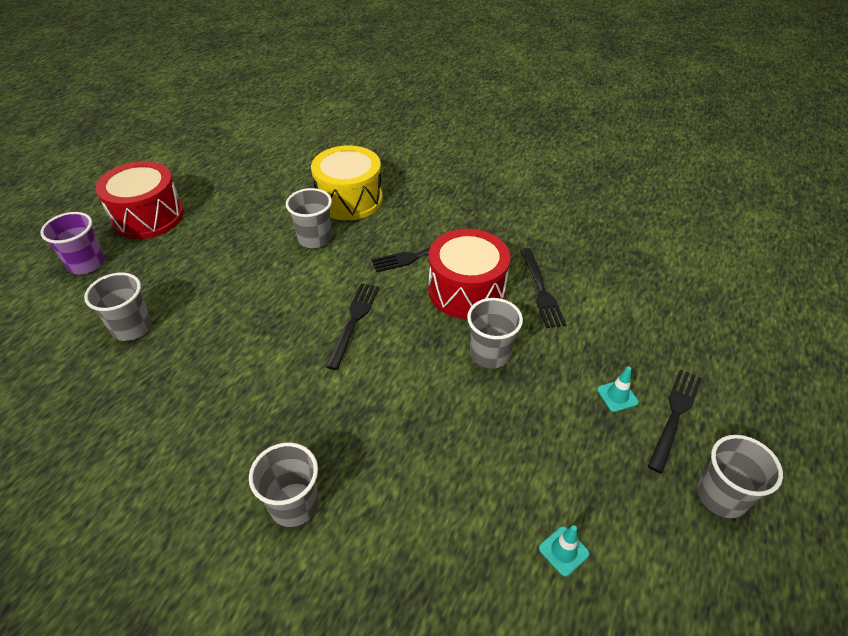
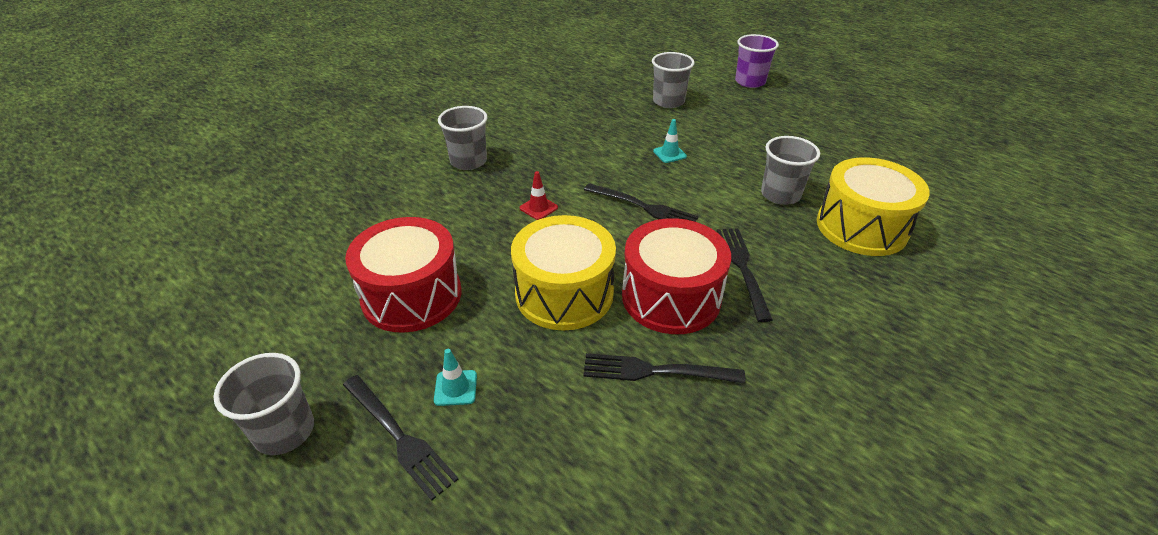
camera: 105 degrees right, 5 degrees down
red drum [96,161,184,239] -> red drum moved to [345,217,461,333]
grey cup [467,298,523,369] -> yellow drum [511,215,616,331]
turquoise traffic cone [539,525,590,577] -> turquoise traffic cone moved to [653,119,687,163]
none -> red traffic cone [520,171,558,220]

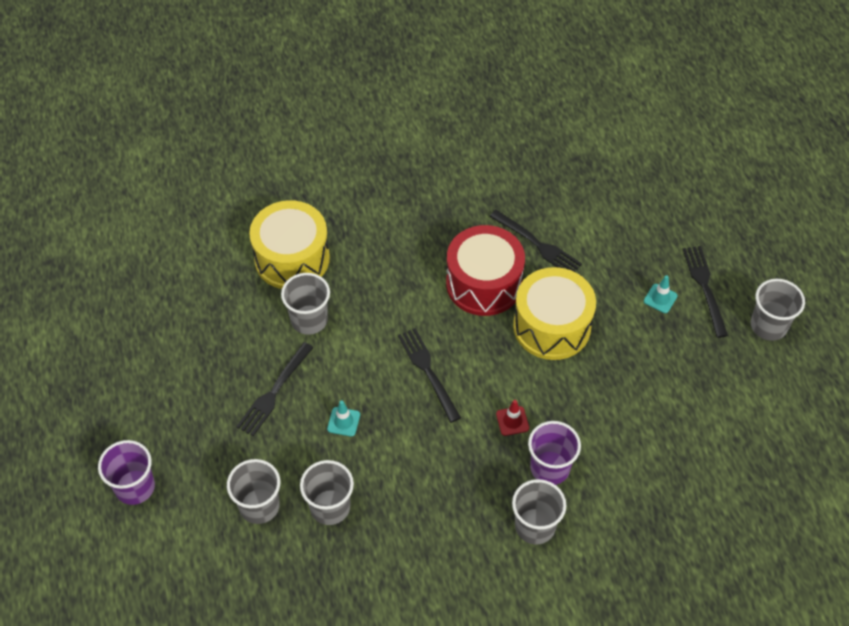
camera: 145 degrees left, 15 degrees up
red drum [345,217,461,333] -> none
black fork [717,228,773,322] -> black fork moved to [236,342,314,436]
none -> grey cup [300,460,354,525]
none -> purple cup [528,421,581,485]

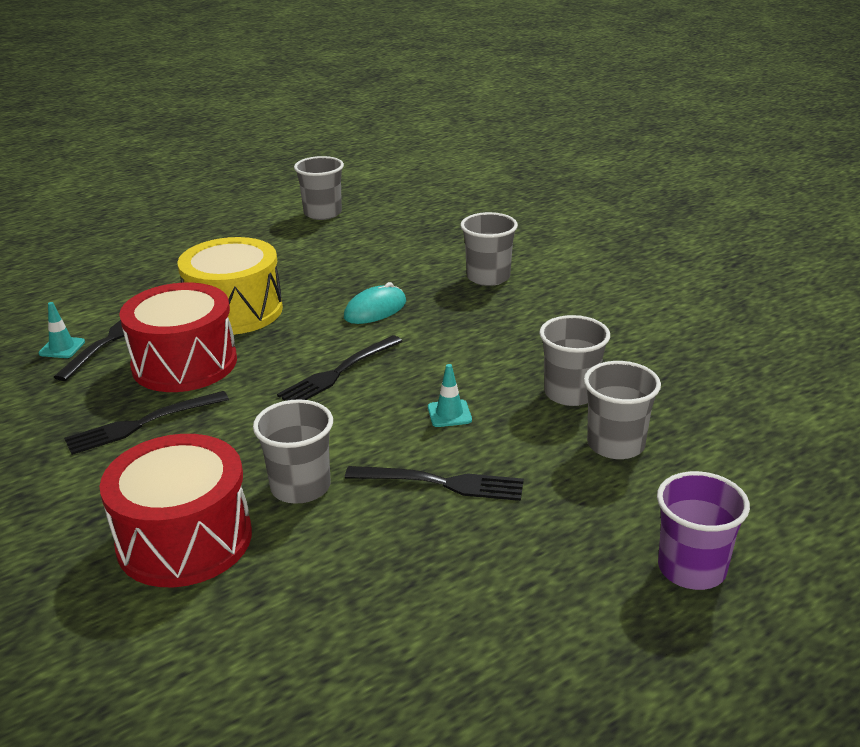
camera: 110 degrees left, 25 degrees down
yellow drum [249,200,330,289] -> red drum [100,434,252,587]
red traffic cone [496,400,529,436] -> turquoise mouse [344,282,406,324]
purple cup [528,421,581,485] -> none
turquoise traffic cone [644,275,678,313] -> turquoise traffic cone moved to [38,302,85,358]
black fork [682,246,728,338] -> black fork moved to [64,391,229,455]
grey cup [751,279,805,341] -> grey cup moved to [294,156,344,220]

